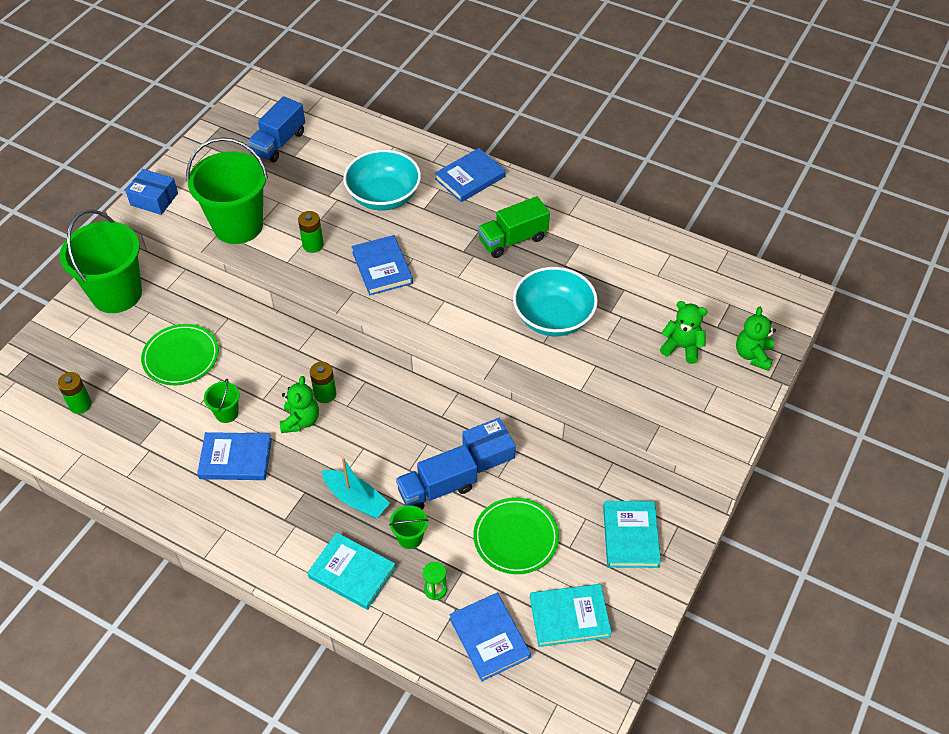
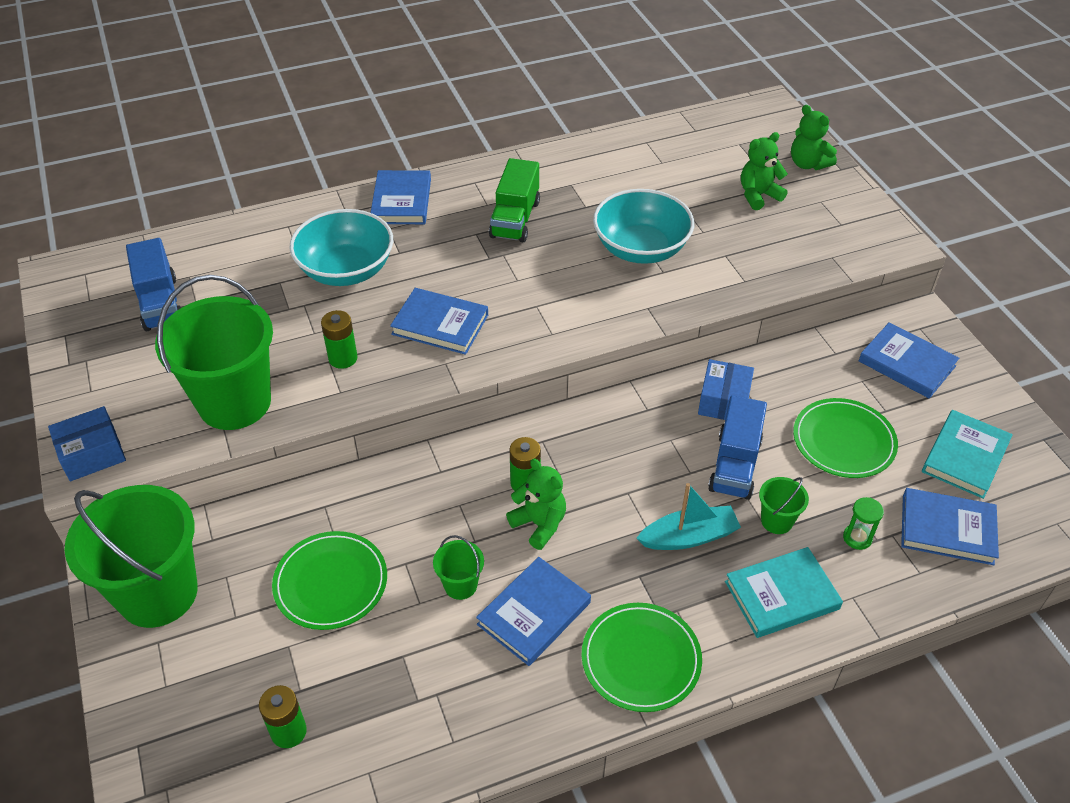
camera: 50 degrees left, 5 degrees down
turquoise book [603,501,661,568] -> blue book [859,322,959,399]
none -> green plate [582,603,702,712]

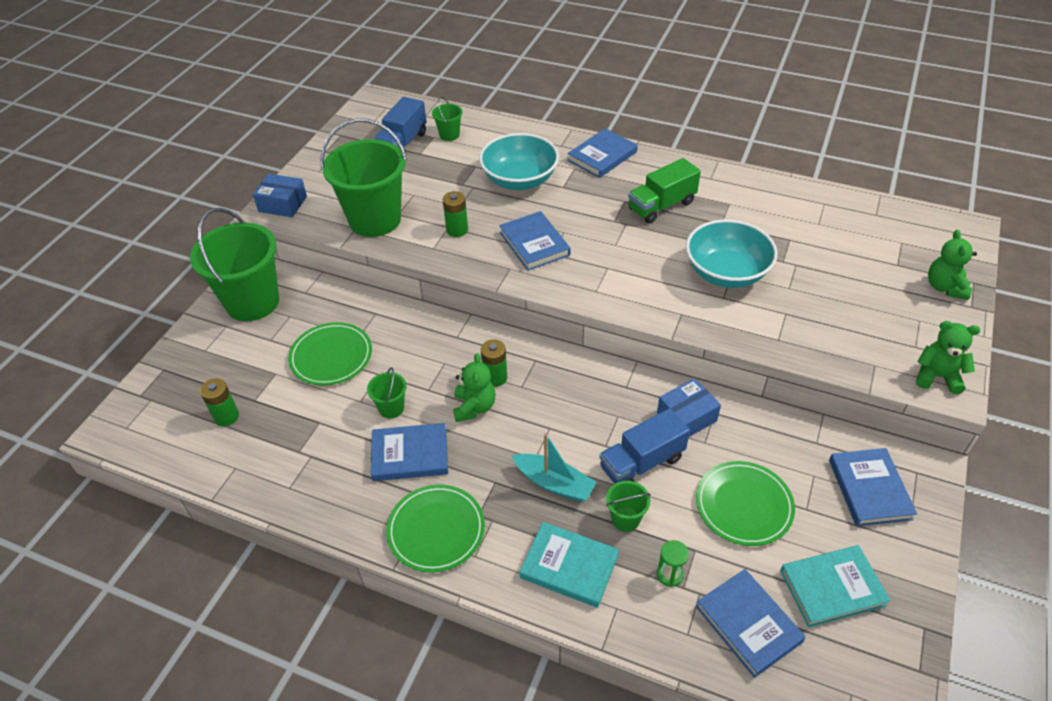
camera: 45 degrees right, 0 degrees up
green teddy bear [741,132,788,210] -> green teddy bear moved to [916,321,980,394]
none -> green bucket [432,97,463,141]

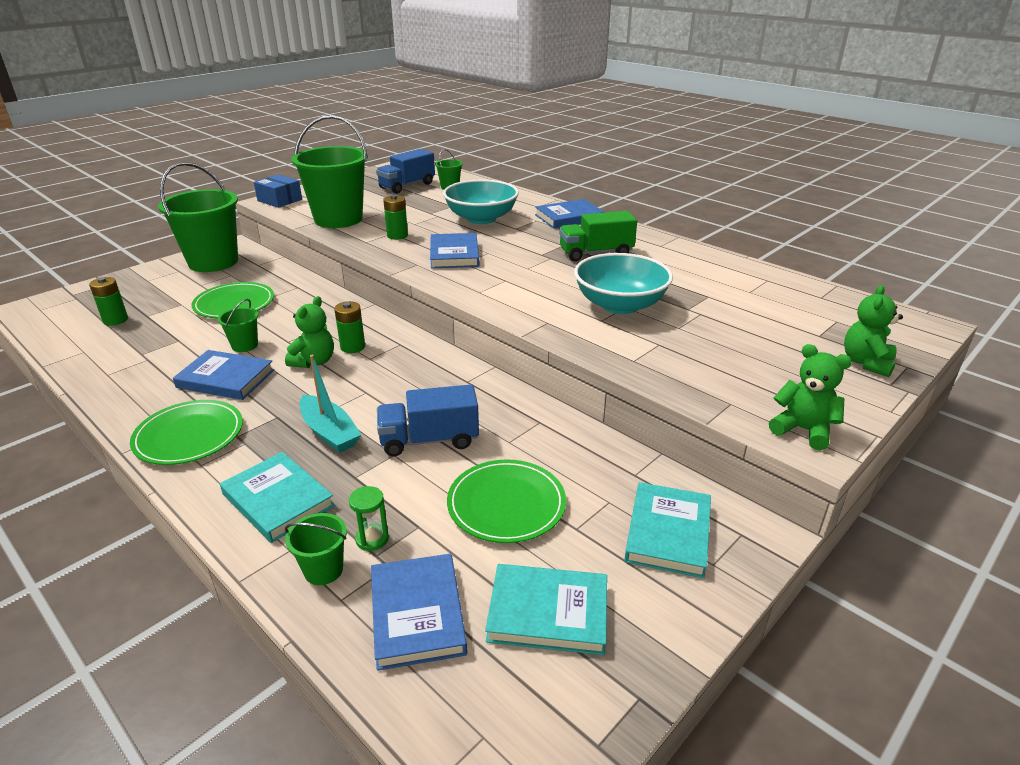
camera: 20 degrees right, 15 degrees down
green bucket [606,481,651,532] -> green bucket moved to [285,513,347,585]
blue box [657,378,721,437] -> none
blue book [829,448,917,526] -> turquoise book [624,482,711,578]

